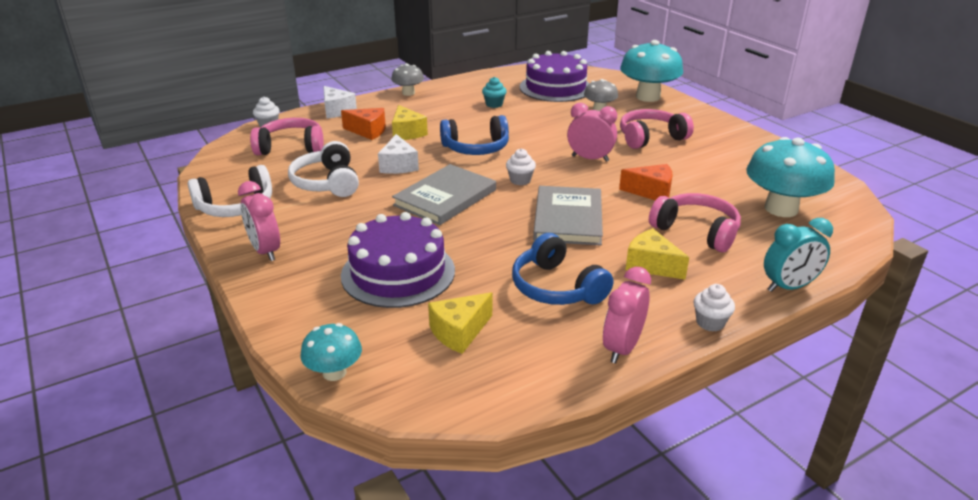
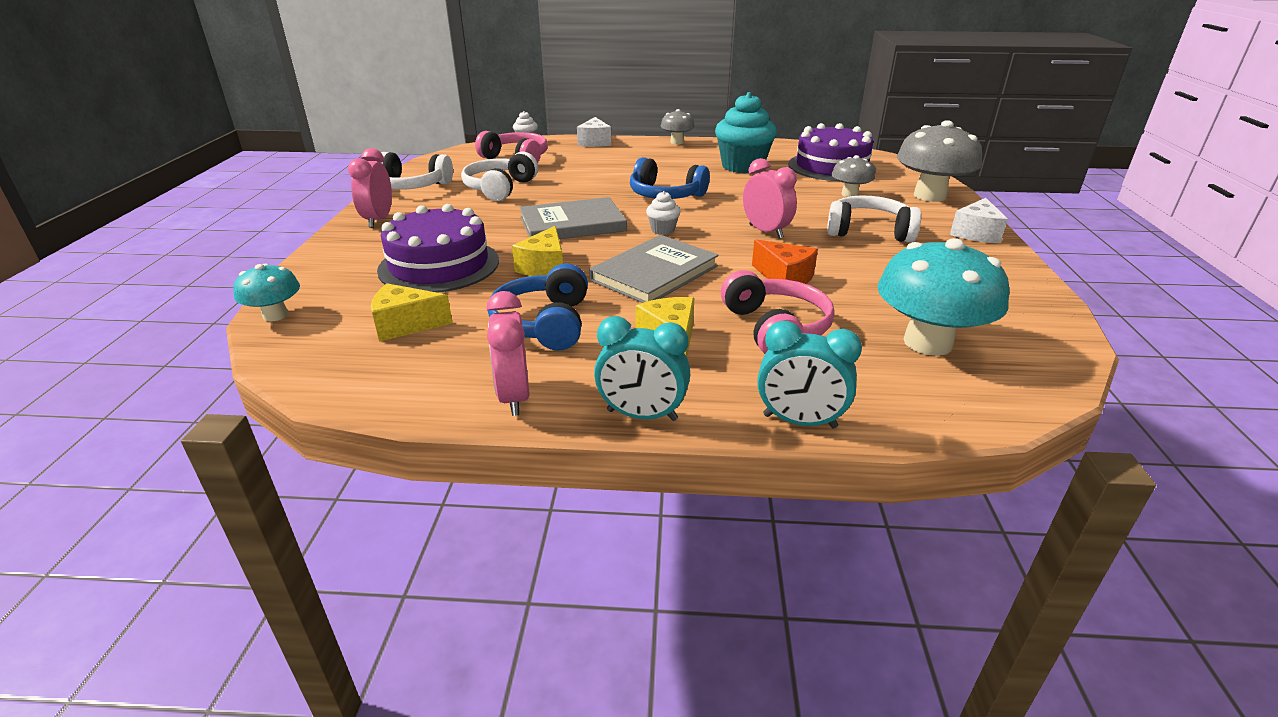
camera: 35 degrees right, 0 degrees up
orange cheese [341,108,386,140] -> none
white cheese [378,134,419,174] -> white cheese moved to [950,198,1008,243]
yellow cheese [392,105,428,140] -> yellow cheese moved to [512,226,563,276]
turquoise cupcake [482,77,507,108] -> turquoise cupcake [715,92,777,173], size x2.19
pink clock [603,267,651,363] -> pink clock turned 75 degrees counterclockwise [486,291,530,416]
turquoise mushroom [620,40,683,102] -> grey mushroom [897,120,982,202]
pink headphones [620,109,694,149] -> white headphones [827,195,921,243]
white cupcake [694,284,735,332] -> turquoise clock [594,316,690,421]

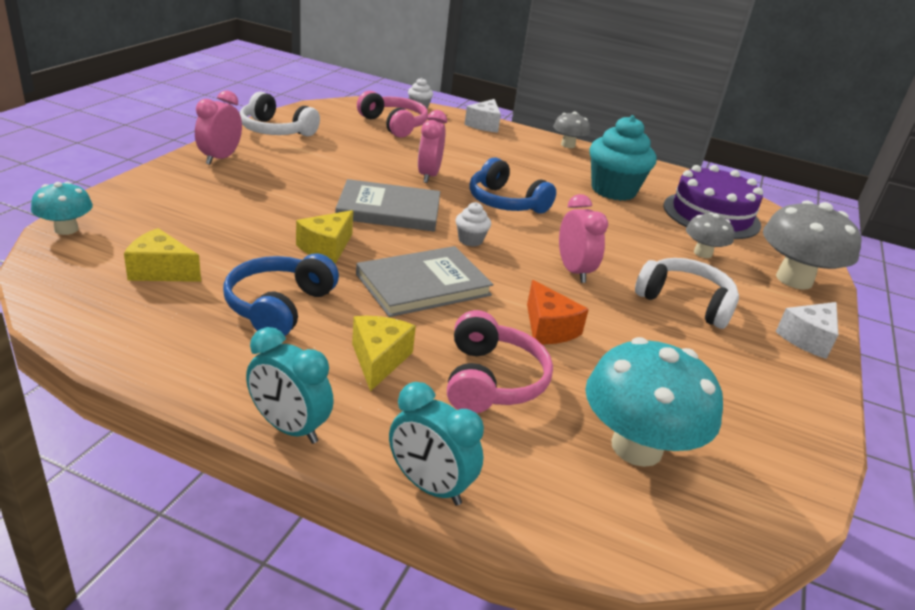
camera: 15 degrees right, 0 degrees up
purple cake [377,204,499,293] -> none
white headphones [461,152,538,201] -> none
pink clock [486,291,530,416] -> pink clock moved to [418,110,447,183]

